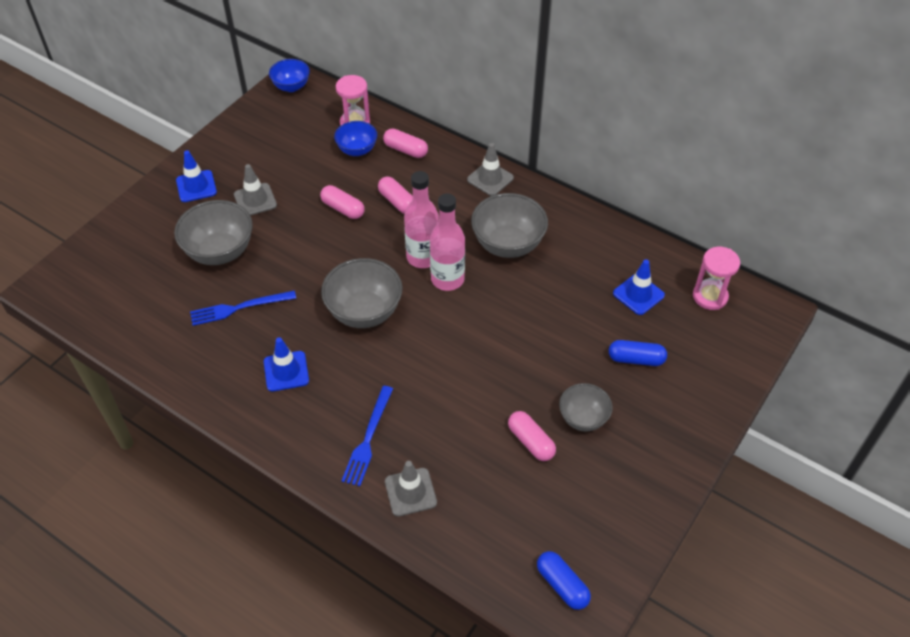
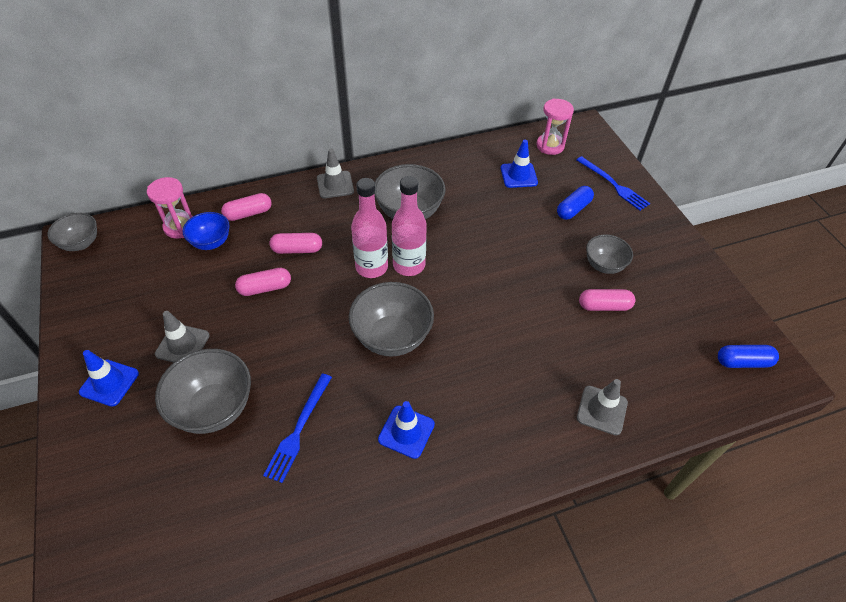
camera: 55 degrees left, 0 degrees up
blue bowl [269,59,310,92] -> grey bowl [47,213,97,251]
blue fork [342,386,393,486] -> blue fork moved to [577,156,650,211]

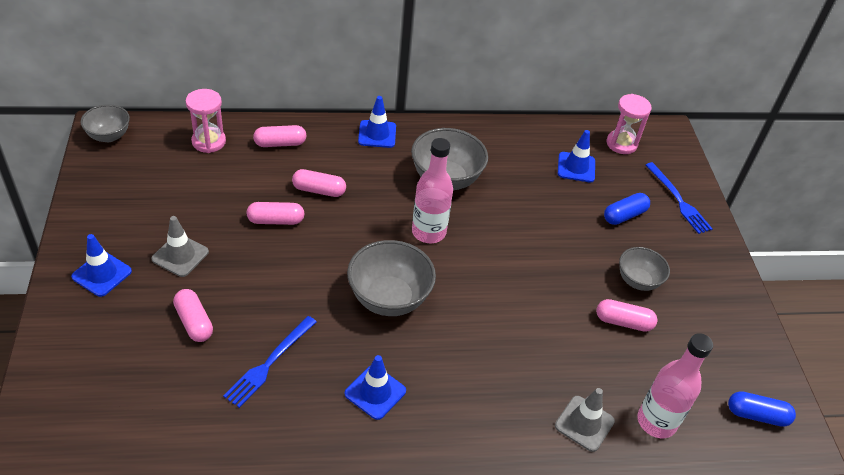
camera: 10 degrees right, 5 degrees down
grey bowl [155,349,251,434] -> pink capsule [173,289,213,342]
blue bowl [183,212,230,250] -> none
grey traffic cone [317,149,354,198] -> blue traffic cone [358,96,396,148]
pink bottle [351,178,388,278] -> pink bottle moved to [638,333,713,438]

